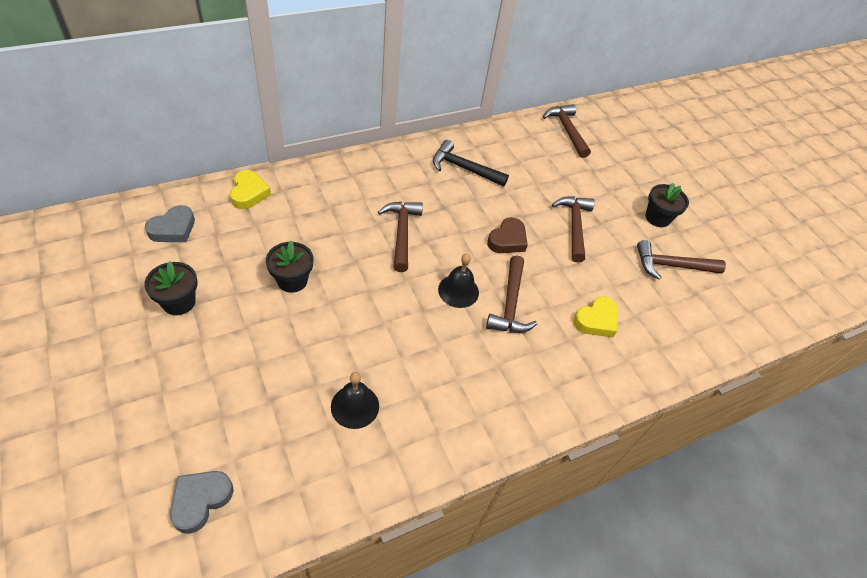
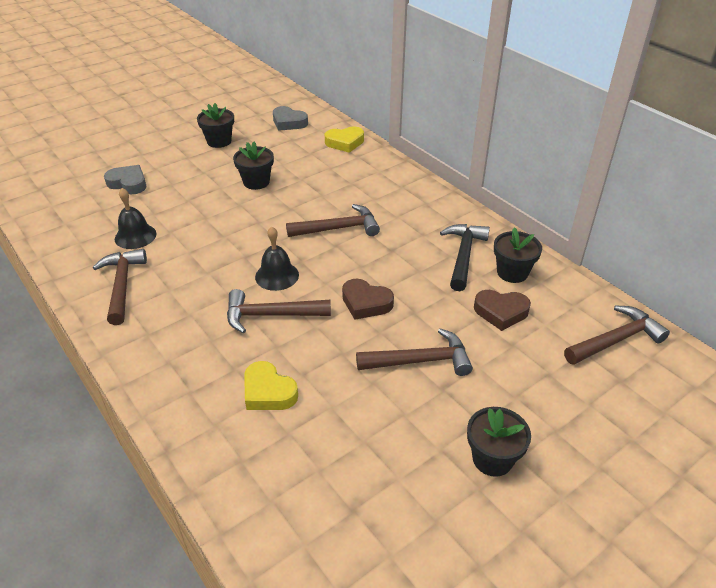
camera: 85 degrees right, 10 degrees down
grey heart [170,471,234,534] -> grey heart moved to [104,165,146,194]
brown hammer [637,240,726,280] -> brown hammer moved to [93,249,147,325]
none -> brown heart [474,290,531,331]
none -> black flower pot [494,227,542,283]

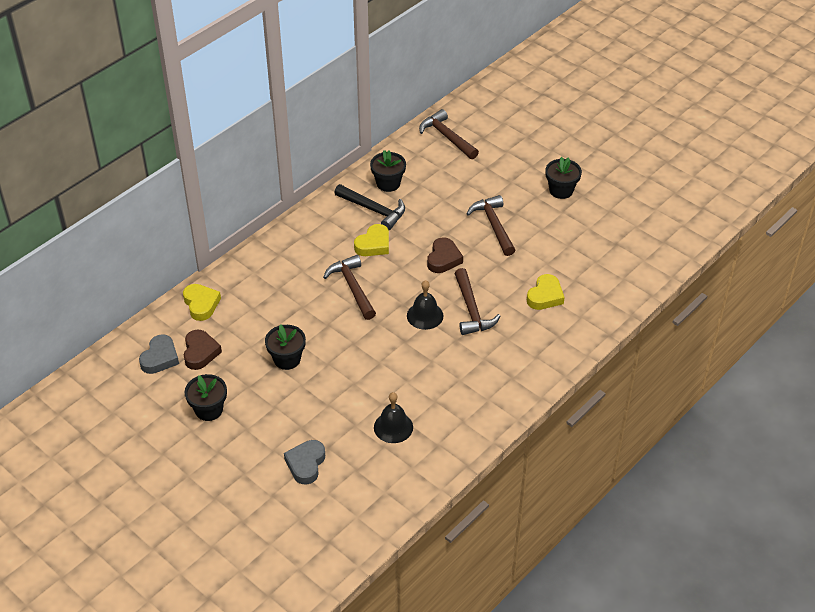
camera: 100 degrees left, 5 degrees up
brown hammer [93,249,147,325] -> none
black hammer [440,224,490,291] -> black hammer turned 150 degrees counterclockwise [335,184,405,230]
brown heart [474,290,531,331] -> brown heart moved to [184,329,222,370]
none -> yellow heart [354,224,389,256]

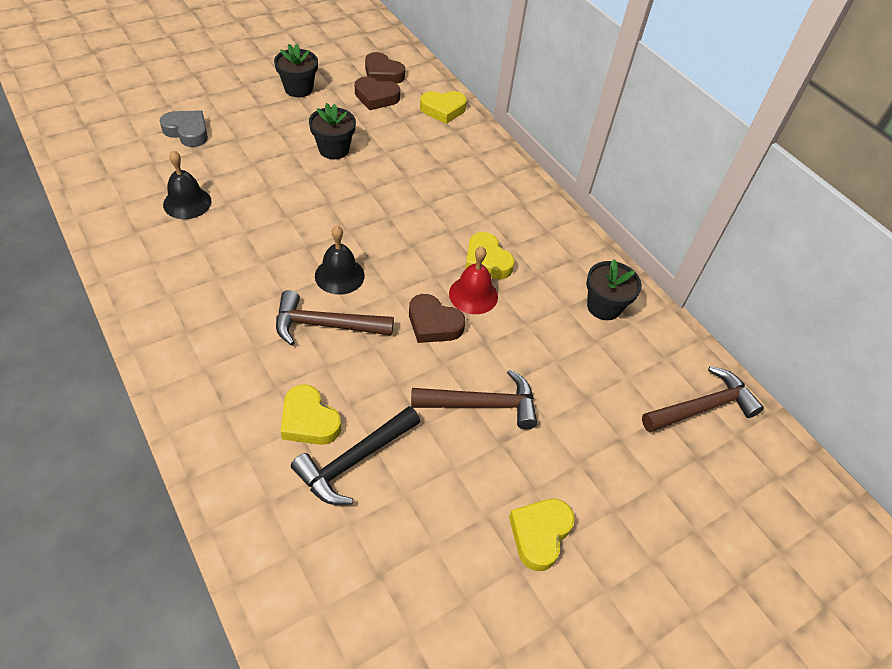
camera: 100 degrees right, 5 degrees up
grey heart [139,334,179,374] -> brown heart [365,52,405,84]
brown hammer [323,255,376,320] -> none
black hammer [335,184,405,230] -> black hammer moved to [291,406,420,505]
black flower pot [545,157,582,199] -> yellow heart [509,499,575,571]
none -> red bell [449,246,498,314]

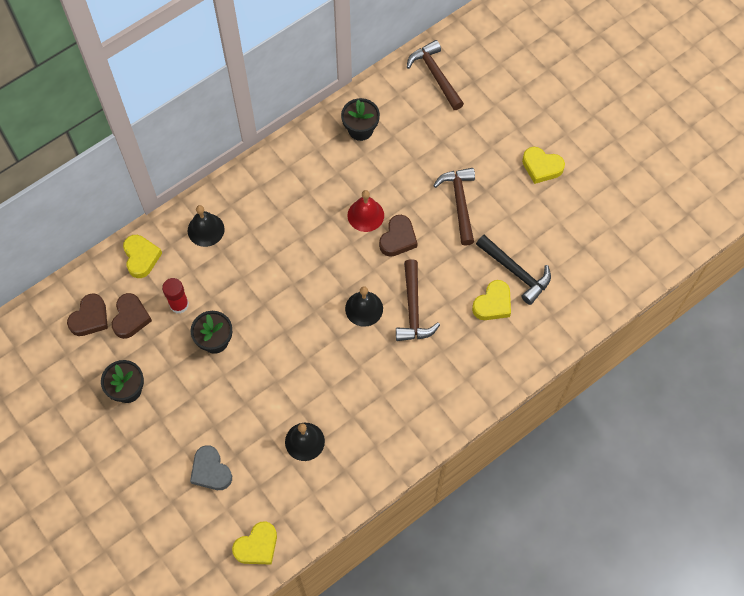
camera: 90 degrees left, 15 degrees up
grey heart [159,110,208,147] -> grey heart turned 60 degrees counterclockwise [190,445,232,490]
yellow heart [465,232,515,279] -> yellow heart moved to [232,521,277,565]
none -> red glue stick [162,278,189,314]
none -> black bell [188,205,225,247]

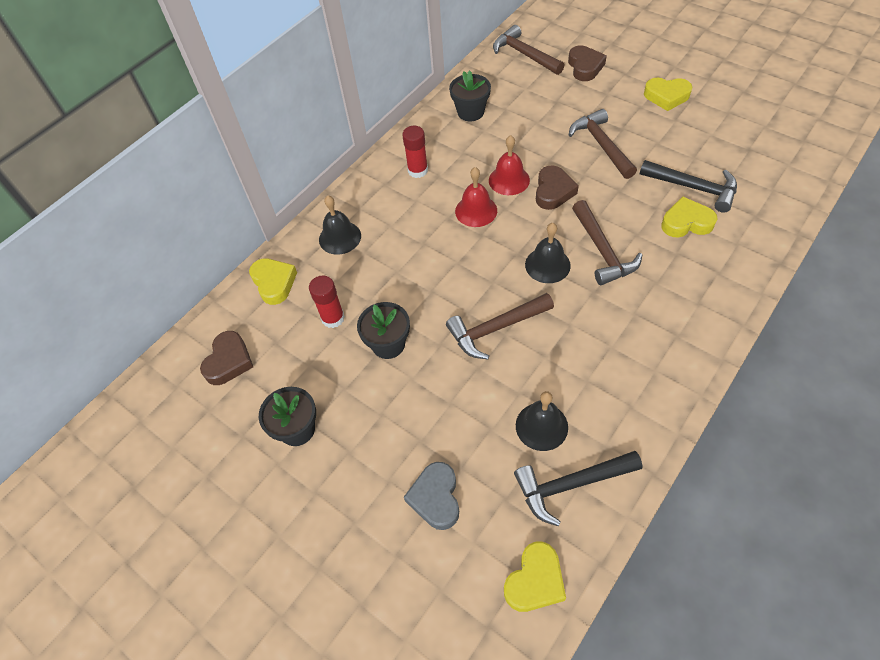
camera: 10 degrees left, 10 degrees down
brown heart [112,293,152,339] -> brown heart moved to [568,46,607,81]
grey heart [190,445,232,490] -> grey heart turned 45 degrees clockwise [404,462,459,530]
yellow heart [472,280,511,320] -> yellow heart turned 120 degrees counterclockwise [661,196,717,238]
none -> red glue stick [402,126,428,178]
none -> brown hammer [446,293,554,360]
none -> red bell [455,167,497,227]
none -> black hammer [514,451,642,526]

